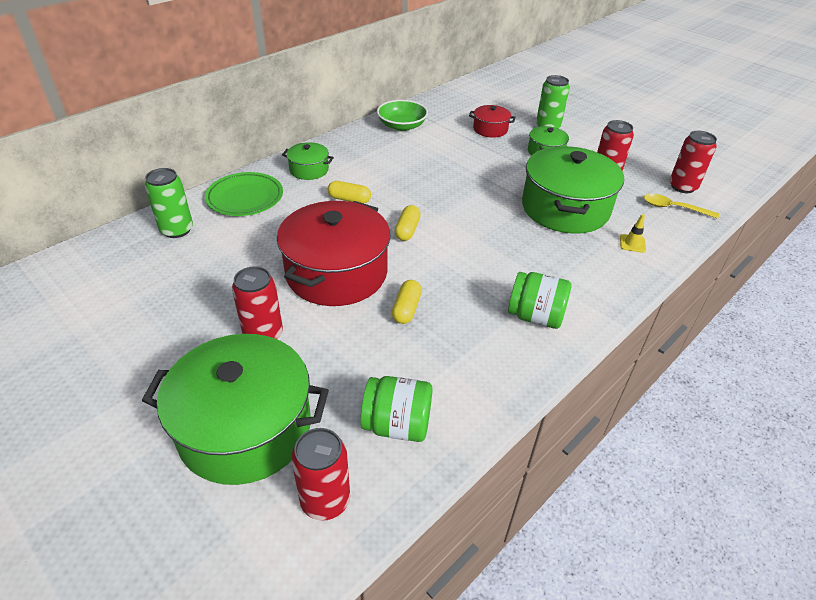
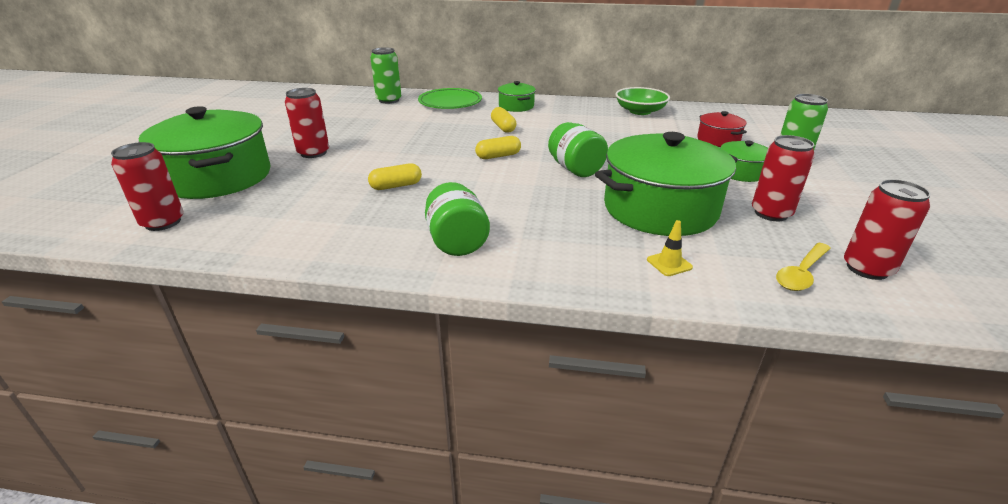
camera: 55 degrees right, 10 degrees down
red pot [277,201,391,306] -> none
green jar [360,376,433,442] -> green jar moved to [548,122,608,177]
yellow spoon [644,194,719,219] -> yellow spoon turned 120 degrees counterclockwise [776,243,831,291]

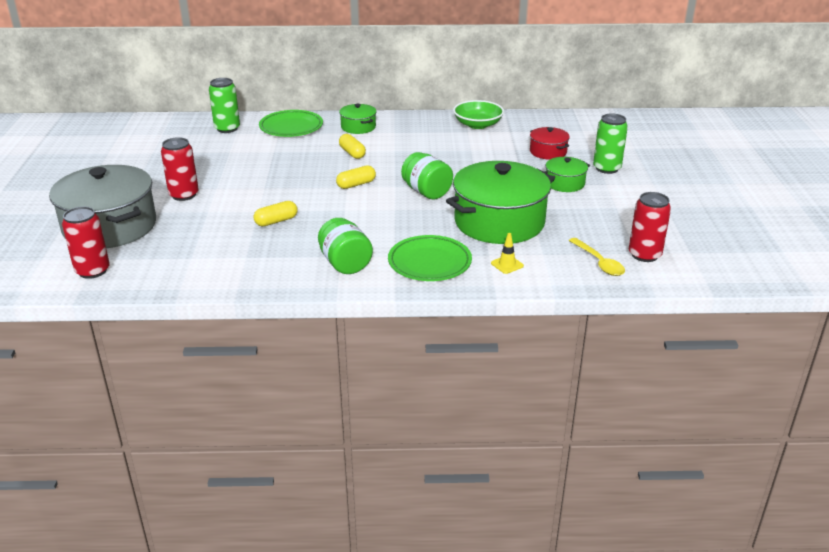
camera: 10 degrees left, 0 degrees up
green pot [138,106,270,199] -> grey pot [49,165,156,248]
red can [752,135,815,221] -> none
yellow spoon [776,243,831,291] -> yellow spoon turned 60 degrees counterclockwise [569,238,625,276]
none -> green plate [388,235,472,281]

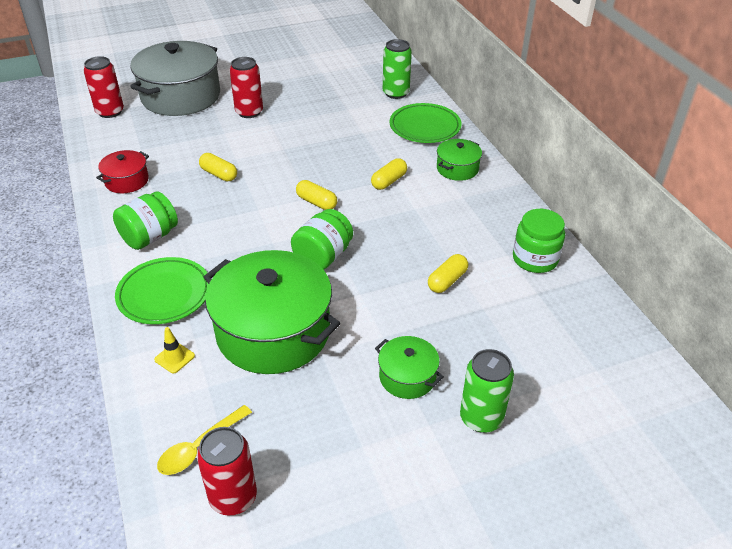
camera: 70 degrees right, 10 degrees up
green bowl [453,100,504,129] -> green jar [513,209,565,273]
red pot [530,127,570,160] -> red pot moved to [96,150,149,193]
none -> yellow capsule [428,254,468,293]

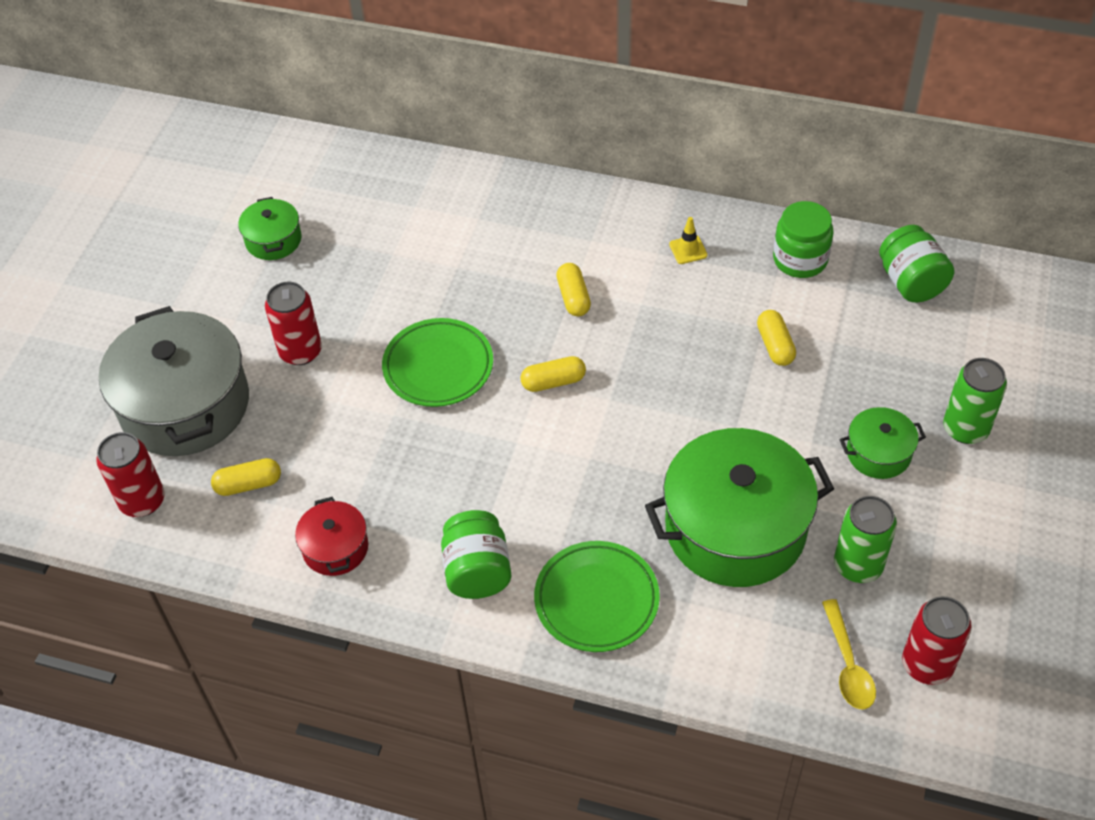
camera: 50 degrees left, 10 degrees up
yellow traffic cone [154,327,195,374] -> yellow traffic cone moved to [669,217,708,264]
yellow capsule [199,153,237,181] -> yellow capsule moved to [211,458,281,496]
green jar [291,209,353,270] -> green jar moved to [879,225,954,302]
green can [383,39,412,99] -> green can moved to [834,496,897,583]
green plate [390,103,462,143] -> green plate moved to [382,318,493,407]
green pot [437,139,482,181] -> green pot moved to [238,197,302,260]

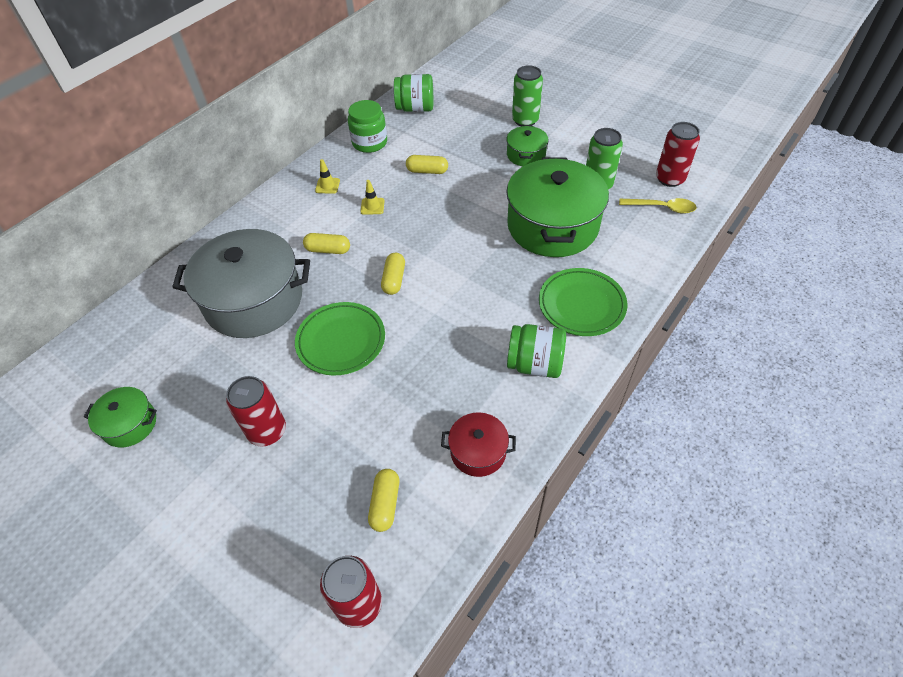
camera: 70 degrees left, 0 degrees up
grey pot [99,306,249,456] -> grey pot moved to [172,229,310,338]
none -> yellow traffic cone [360,180,384,215]

